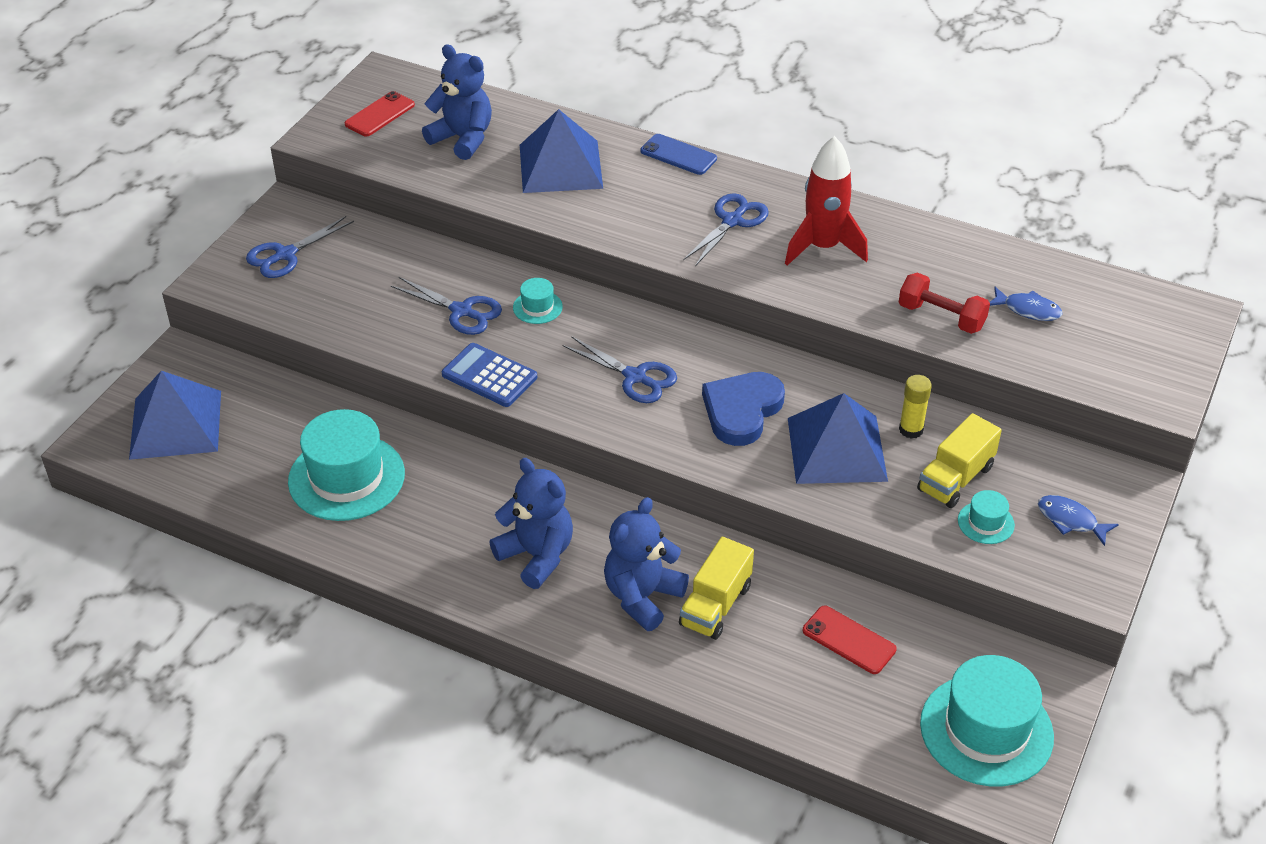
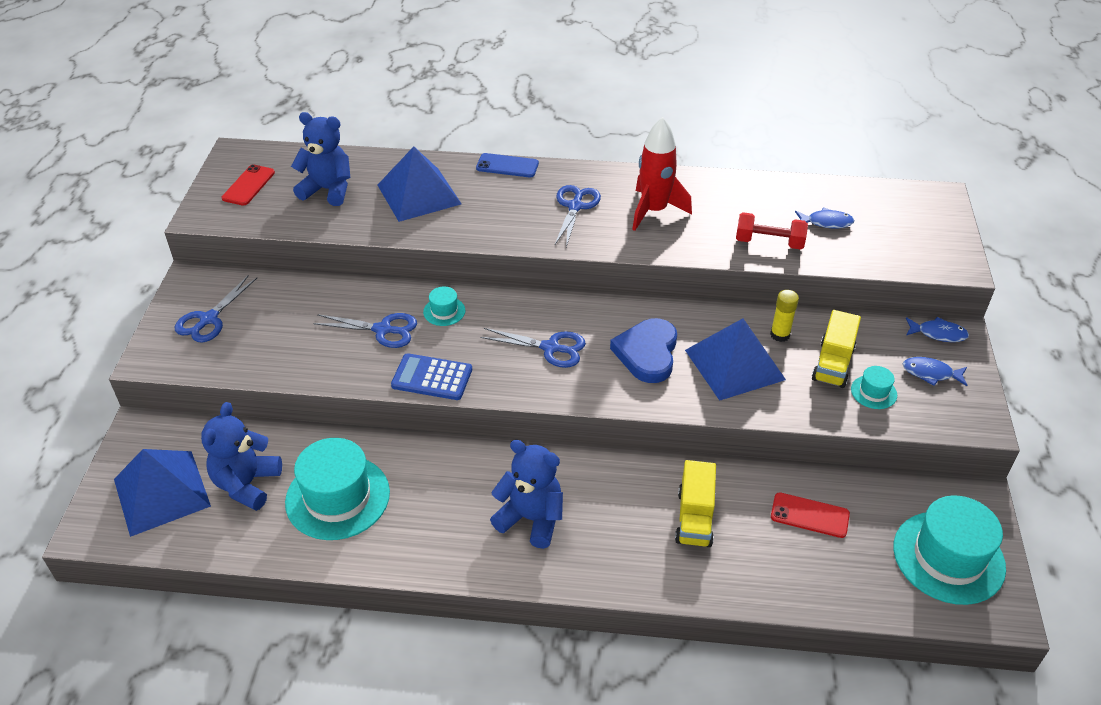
camera: 20 degrees left, 0 degrees up
blue teddy bear [604,497,689,631] -> blue teddy bear moved to [201,402,282,511]
none -> blue fish [906,317,969,342]

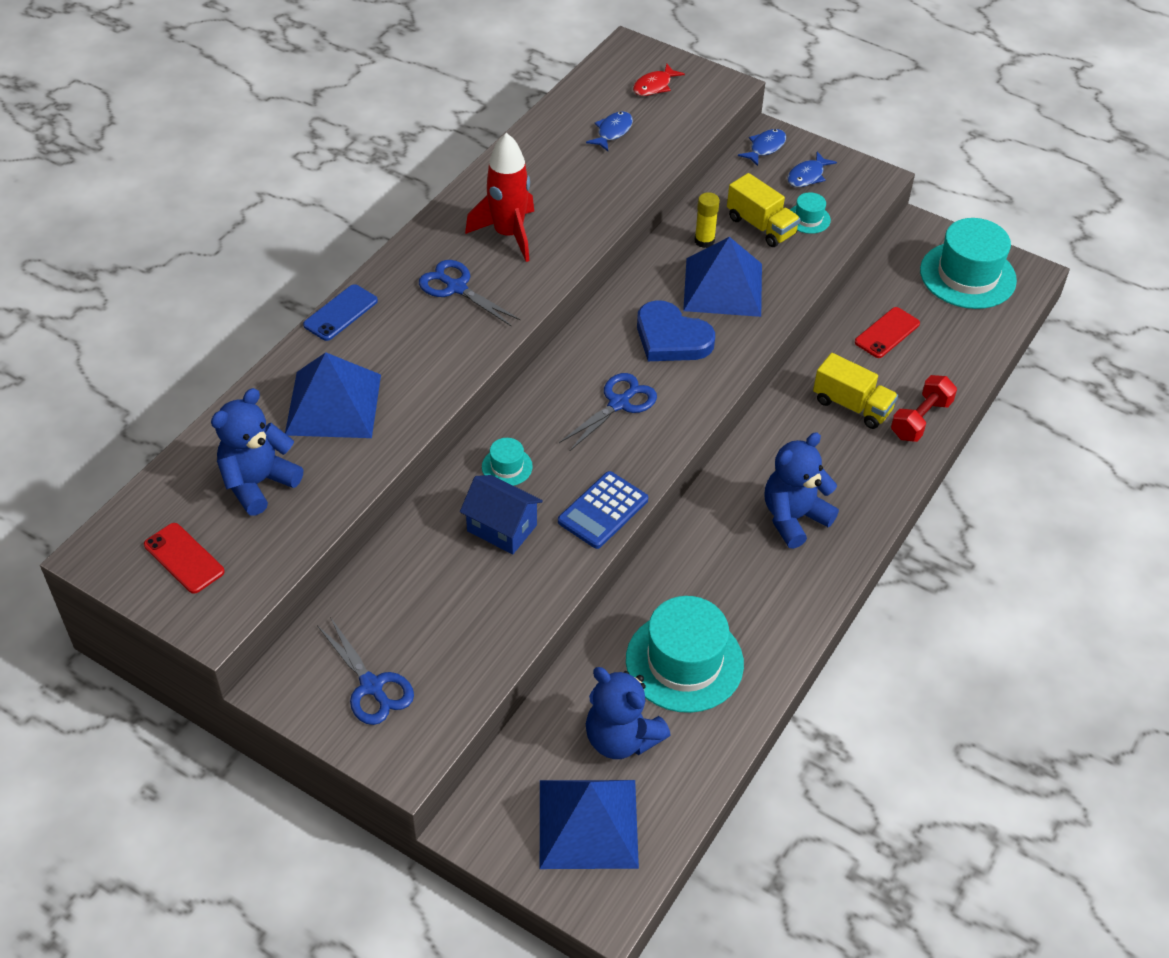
camera: 65 degrees left, 5 degrees up
blue scissors [313,313,417,348] -> blue house [460,475,543,554]
red dumbbell [736,212,808,250] -> red dumbbell moved to [891,375,957,442]
none -> red fish [633,64,685,96]

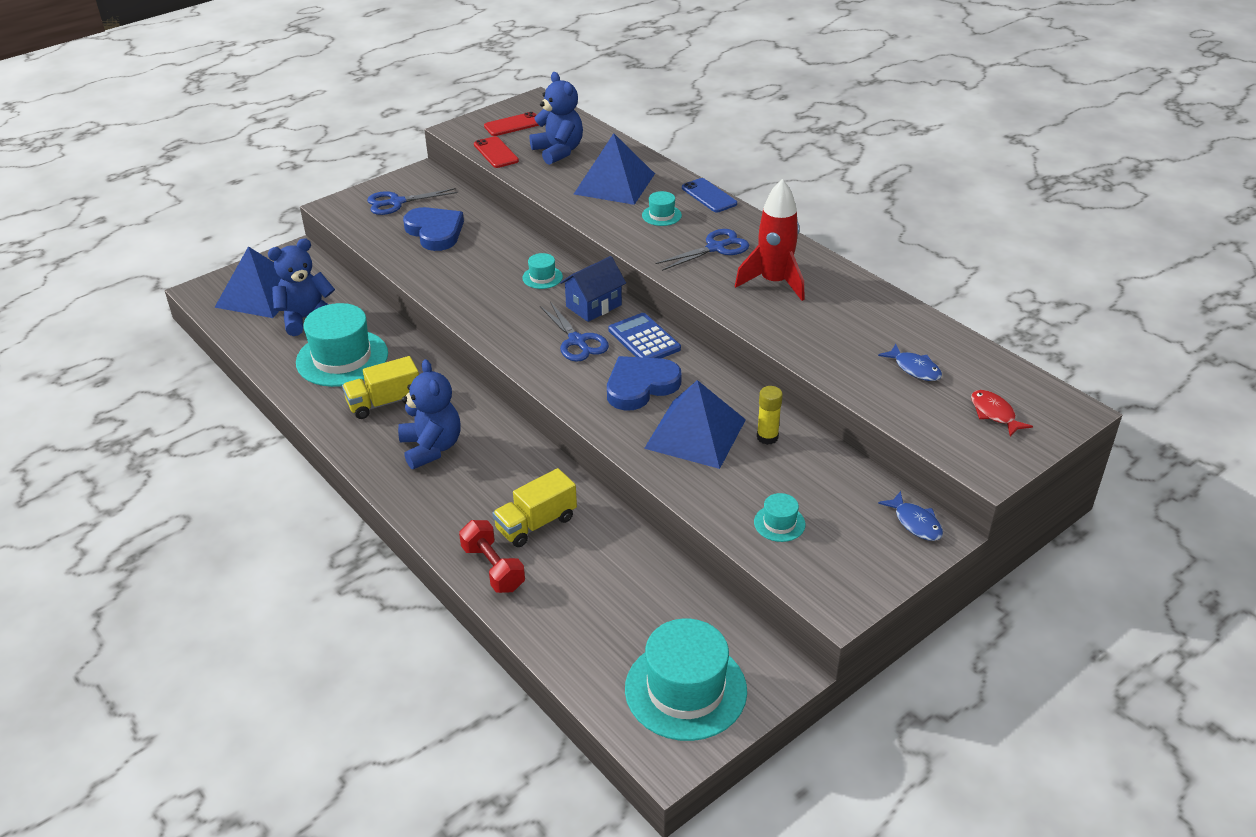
camera: 110 degrees right, 10 degrees down
blue house [460,475,543,554] -> blue house moved to [560,256,626,322]
blue calculator [558,471,648,549] -> blue calculator moved to [609,313,681,358]
yellow truck [727,173,800,247] -> yellow truck moved to [342,356,419,419]
blue fish [787,152,837,187] -> none
red phone [855,307,920,358] -> red phone moved to [474,136,519,168]
none -> blue heart [403,207,464,251]
none -> turquoise hat [642,191,682,226]

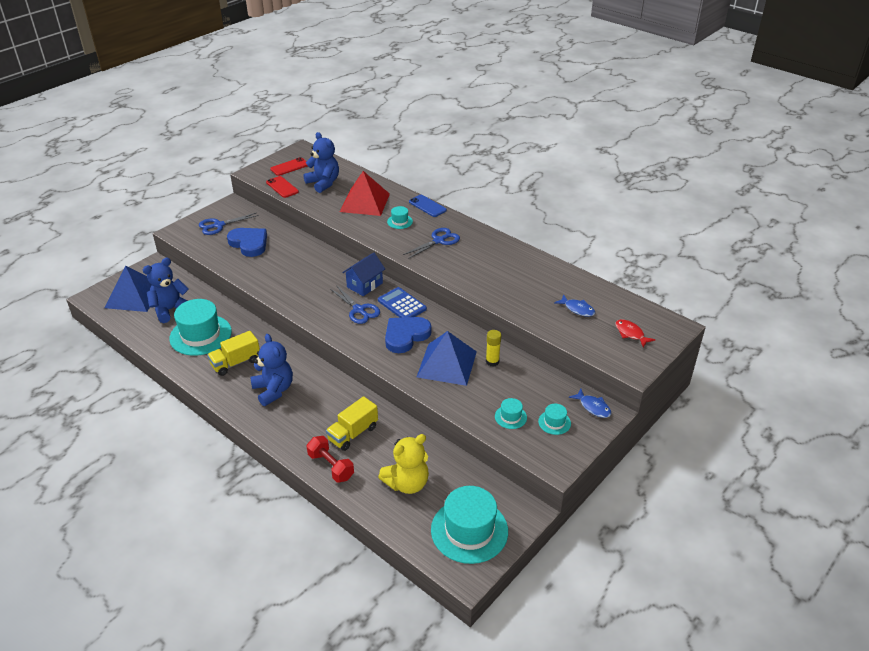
camera: 10 degrees left, 0 degrees up
turquoise hat [522,253,563,289] -> turquoise hat moved to [538,404,571,435]
blue pyramid [574,133,655,205] -> red pyramid [340,171,390,216]
red rocket [735,179,805,301] -> none
none -> yellow teddy bear [378,434,429,494]

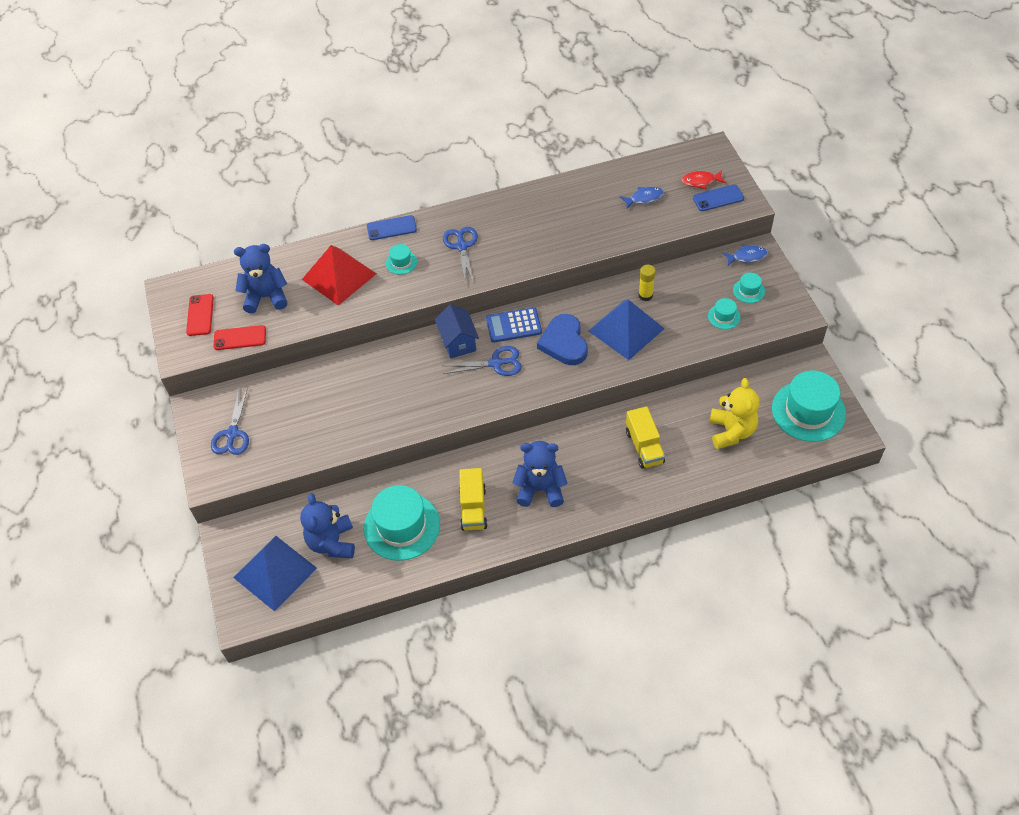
camera: 55 degrees left, 15 degrees up
blue heart [227,228,267,257] -> none
red dumbbell [307,436,354,483] -> none
none -> blue phone [693,184,744,211]

